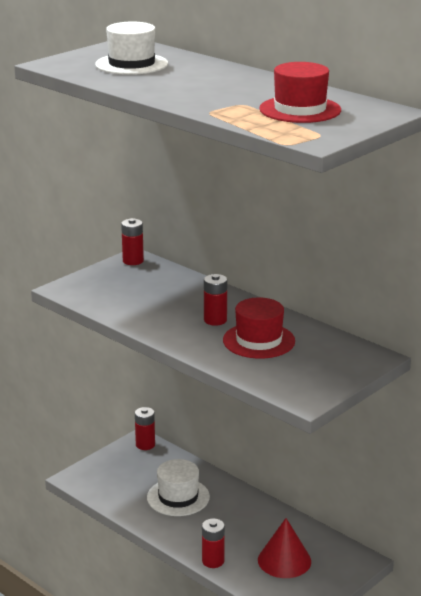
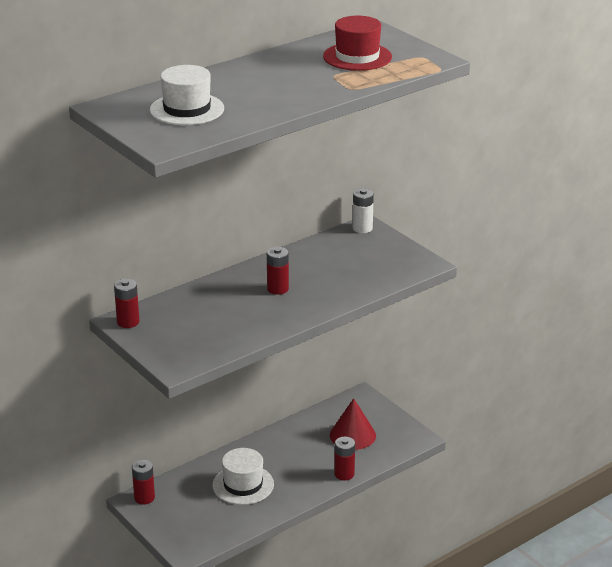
camera: 80 degrees left, 5 degrees up
red hat [223,297,295,359] -> none
none -> white battery [353,189,374,233]

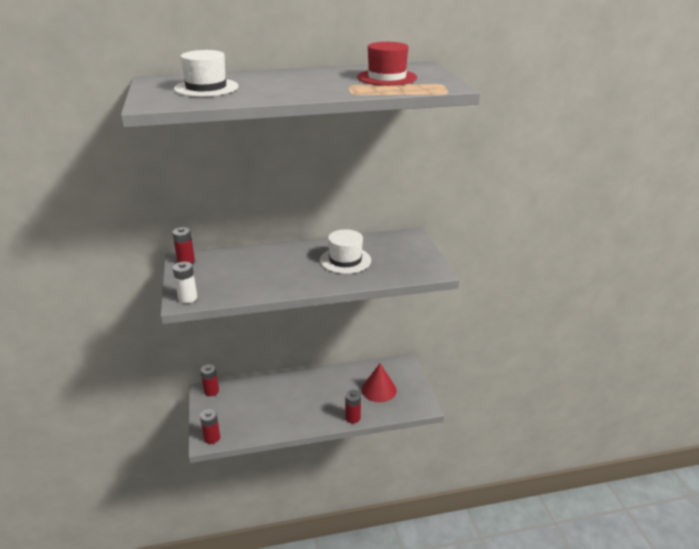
camera: 25 degrees right, 0 degrees up
white hat [212,448,274,505] -> white hat moved to [320,229,371,274]
red battery [267,247,289,295] -> red battery moved to [200,409,220,444]
white battery [353,189,374,233] -> white battery moved to [173,262,197,303]

